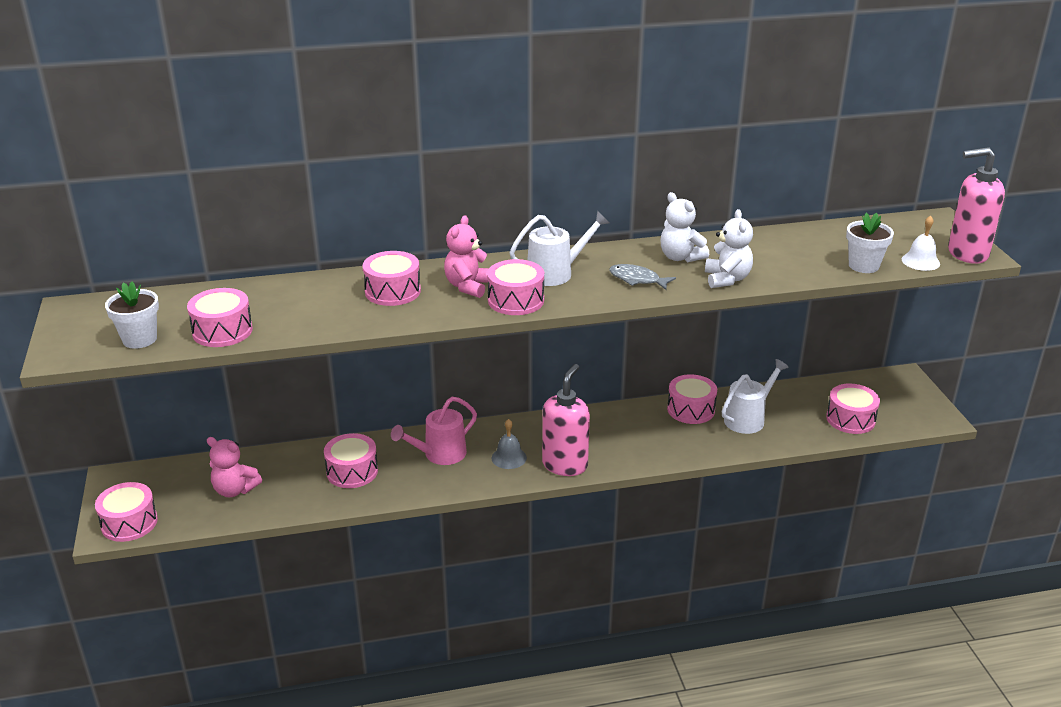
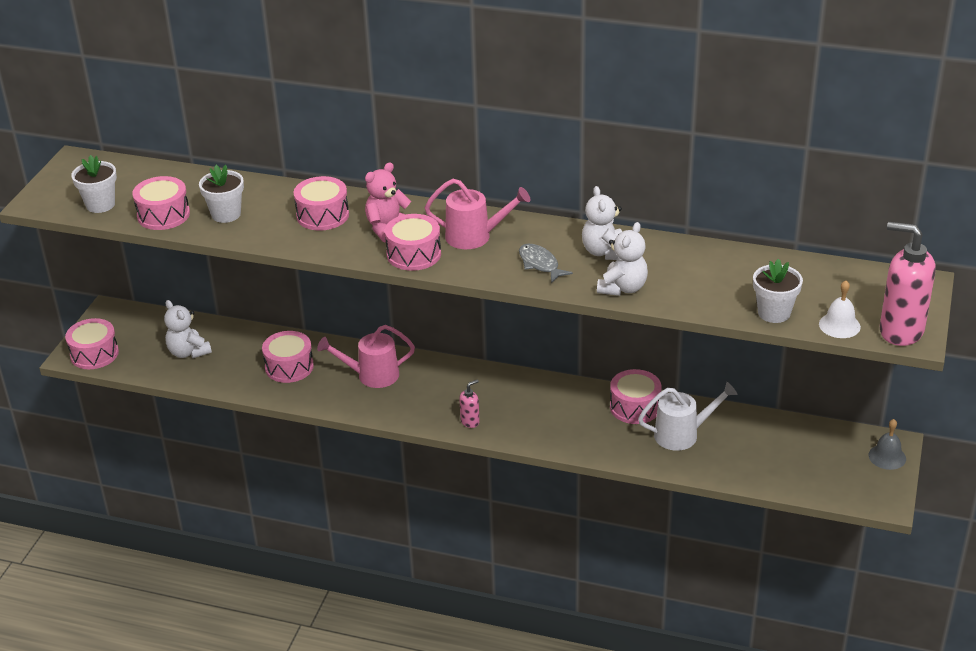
camera: 30 degrees right, 5 degrees up
pink teddy bear [207,437,262,497] -> white teddy bear [164,300,212,358]
grey bell [492,419,527,469] -> grey bell moved to [869,419,906,470]
white watering can [509,211,609,286] -> pink watering can [425,179,530,249]
pink soap dispenser [542,364,590,476] -> pink soap dispenser [459,379,480,428], size x0.46
pink drum [826,384,880,434] -> none
none -> white flower pot [199,165,244,223]

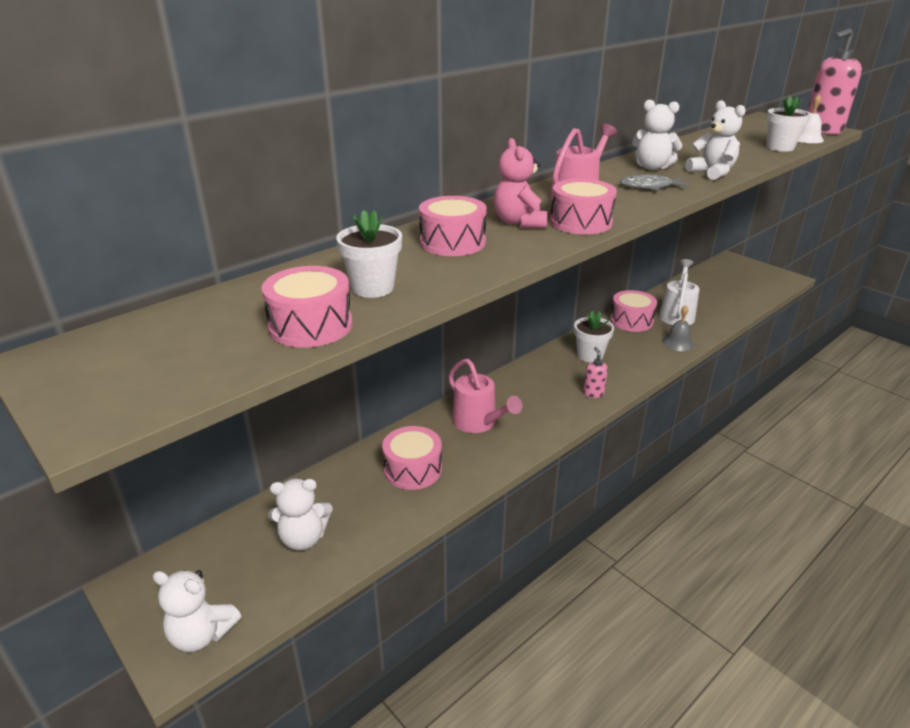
camera: 60 degrees left, 5 degrees down
pink drum [65,318,119,369] -> white teddy bear [153,570,241,652]
white flower pot [71,155,117,213] -> white flower pot moved to [574,311,614,363]
pink watering can [317,325,415,388] -> pink watering can turned 60 degrees counterclockwise [448,359,522,433]
grey bell [869,419,906,470] -> grey bell moved to [662,305,694,351]

